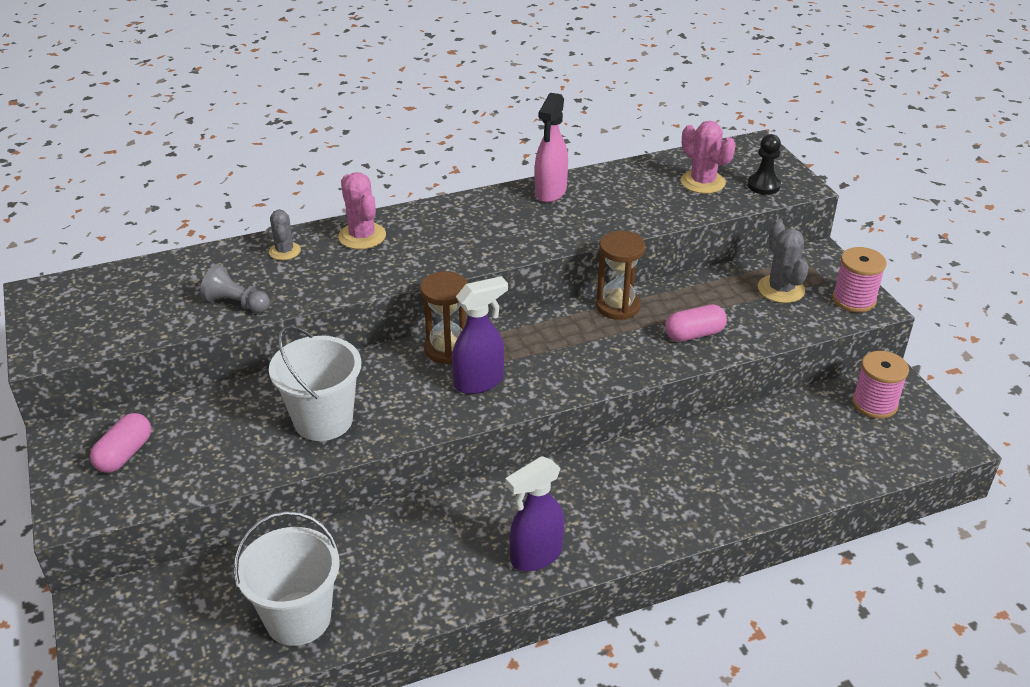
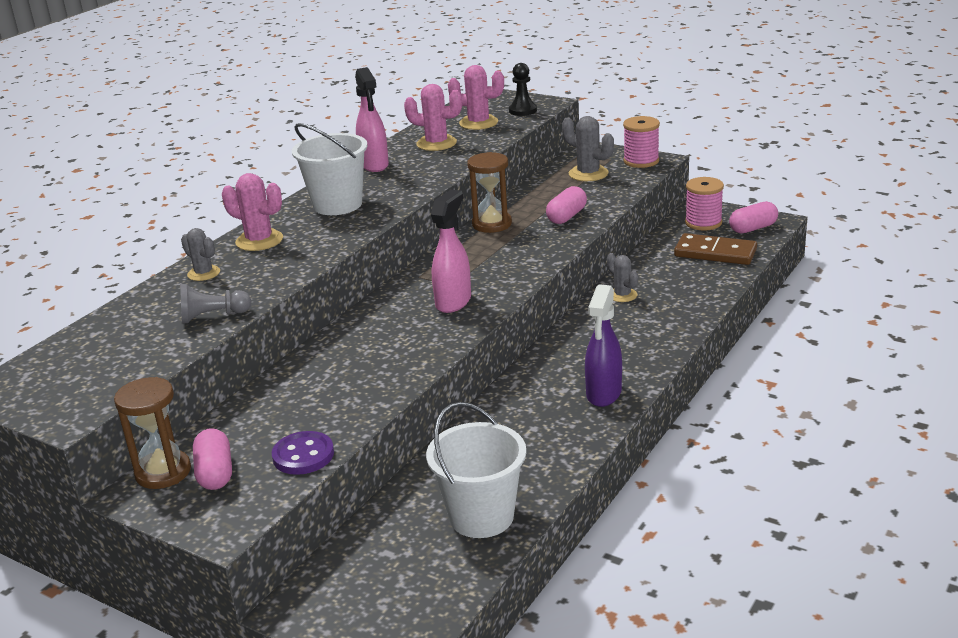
camera: 35 degrees left, 10 degrees down
white bucket [269,326,361,441] -> white bucket moved to [292,123,368,215]
brown hourglass [420,271,468,364] -> brown hourglass moved to [114,377,191,489]
purple spray bottle [452,276,508,394] -> pink spray bottle [431,190,471,313]
none -> purple button [272,431,334,475]
none -> pink cactus [404,84,462,151]
none -> grey cactus [607,253,638,302]
none -> brown domino [674,233,757,265]
none -> pink capsule [729,201,778,233]

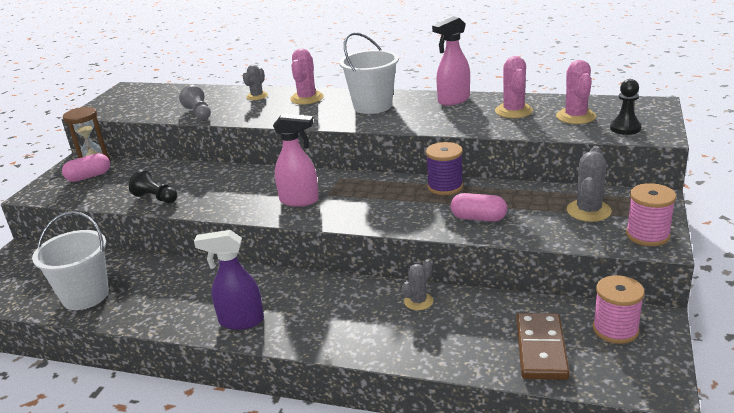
camera: 75 degrees right, 0 degrees up
purple button [272,431,334,475] -> none
brown hourglass [467,152,512,233] -> purple spool [426,142,463,195]
pink capsule [729,201,778,233] -> none
none -> black pawn [129,169,178,203]

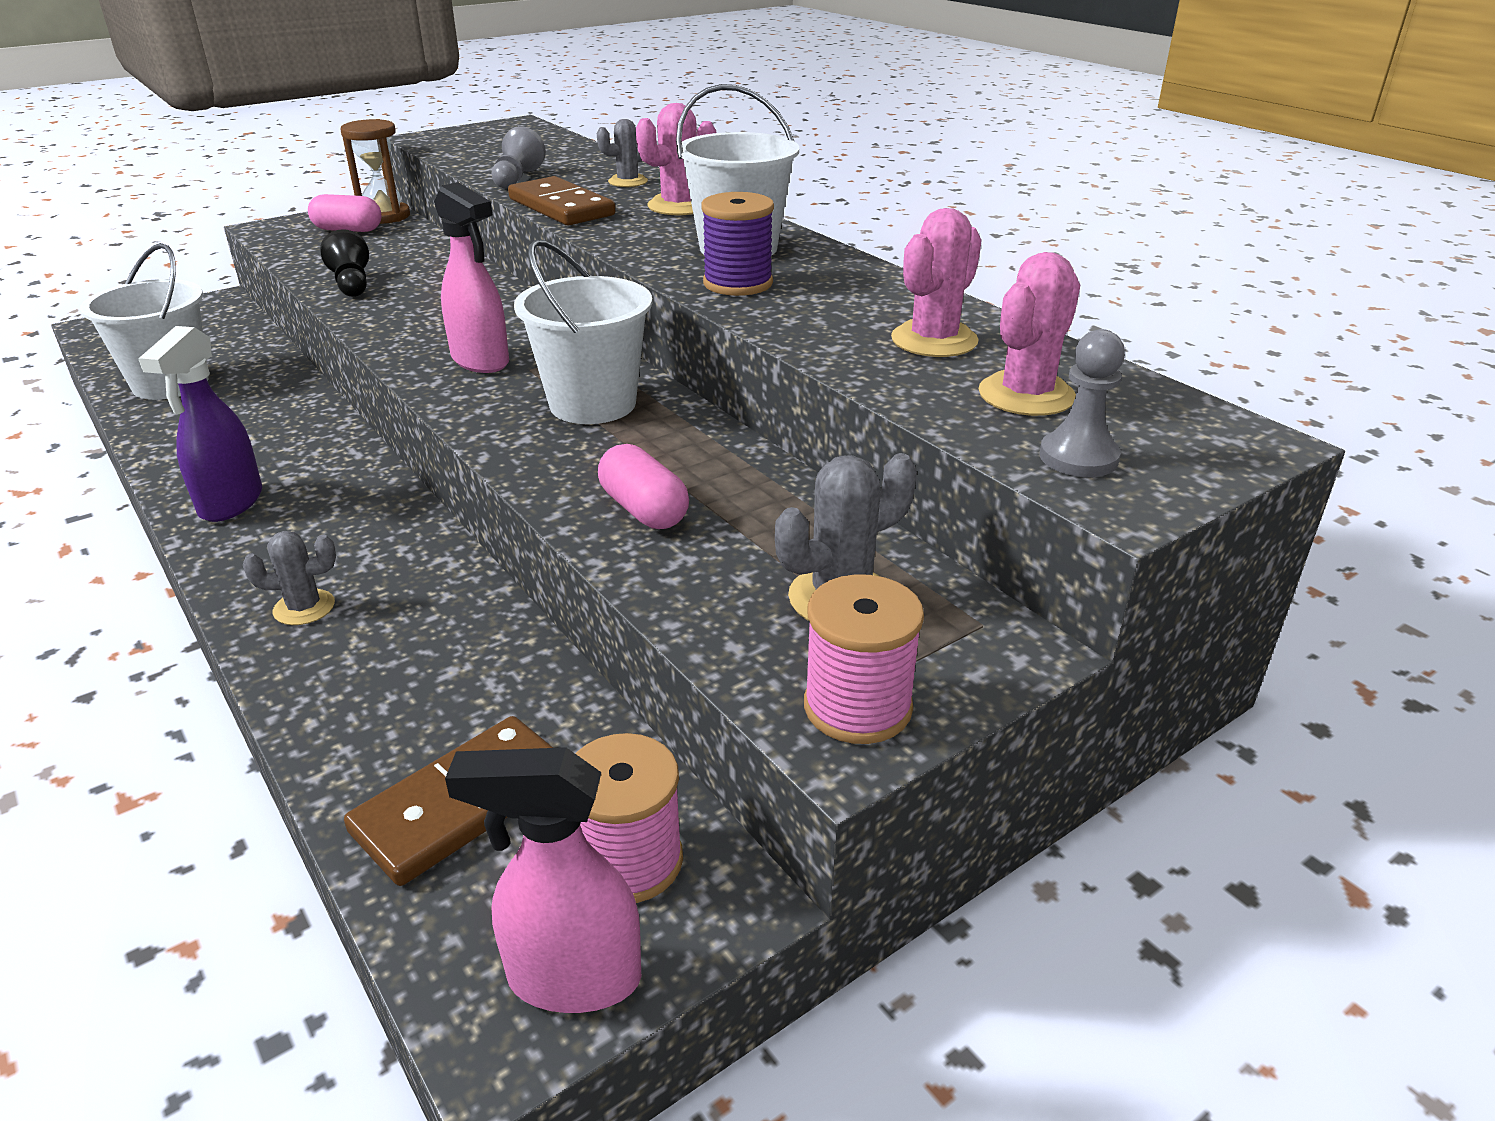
camera: 35 degrees right, 5 degrees up
purple spray bottle [194,230,264,330] -> purple spray bottle turned 120 degrees counterclockwise [139,326,262,522]
grey cactus [402,259,433,310] -> grey cactus moved to [243,531,336,625]
purple spool [426,142,463,195] -> purple spool moved to [701,192,774,296]
pink spray bottle [432,16,470,106] -> pink spray bottle moved to [445,747,641,1013]
black pawn [610,79,642,135] -> grey pawn [1040,329,1125,477]
none -> brown domino [508,176,615,225]
none -> white bucket [514,240,652,424]

